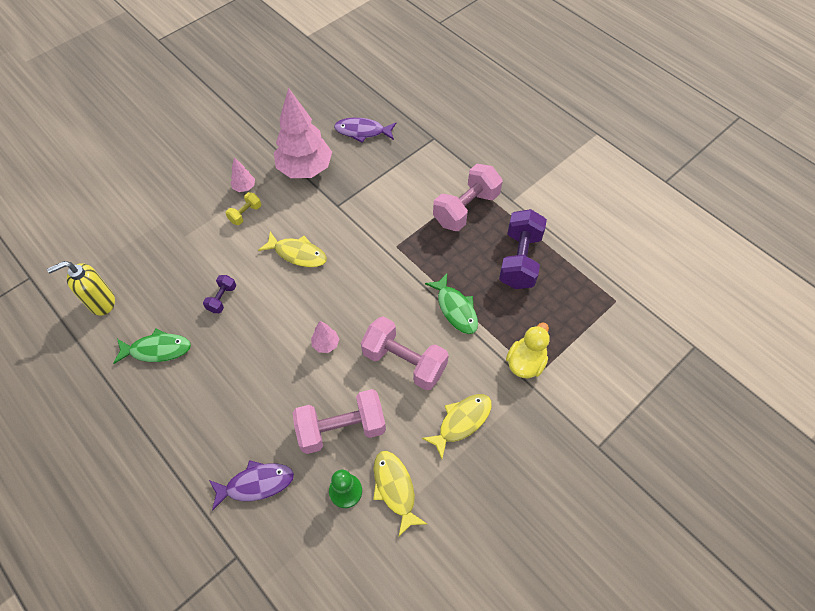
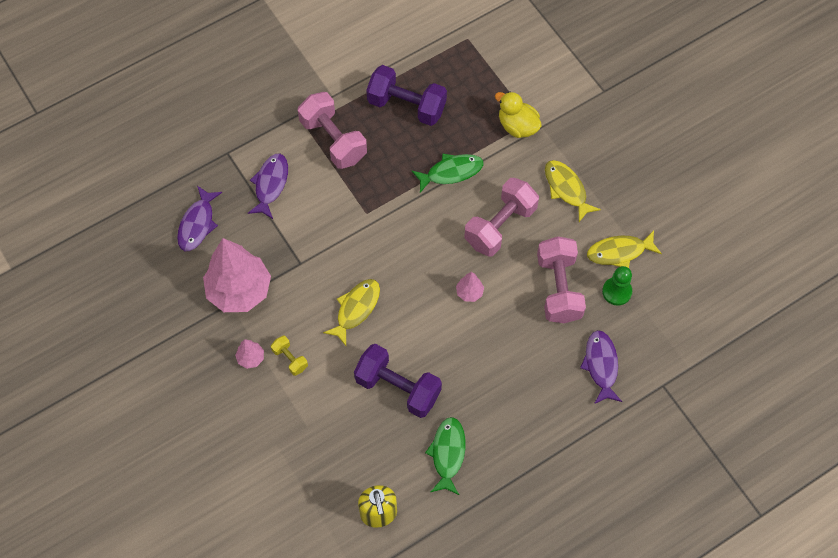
camera: 80 degrees left, 5 degrees up
purple dumbbell [203,275,236,313] -> purple dumbbell [354,344,442,418], size x2.08
none -> purple fish [247,153,288,219]

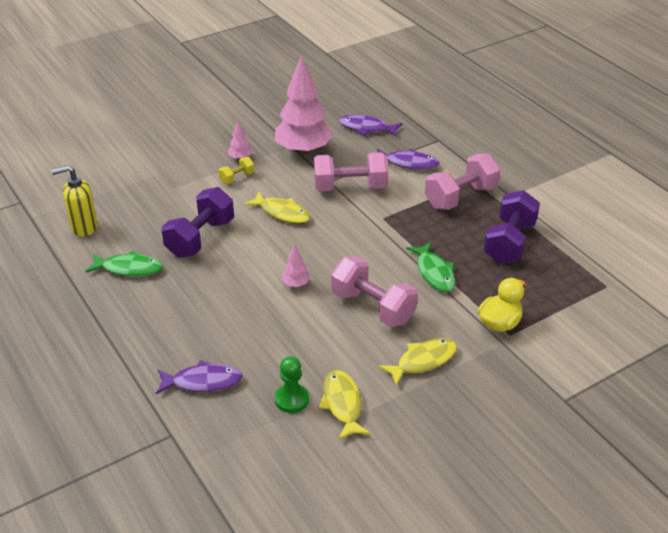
camera: 90 degrees right, 25 degrees down
pink dumbbell [537,237,586,323] -> pink dumbbell moved to [314,152,388,191]

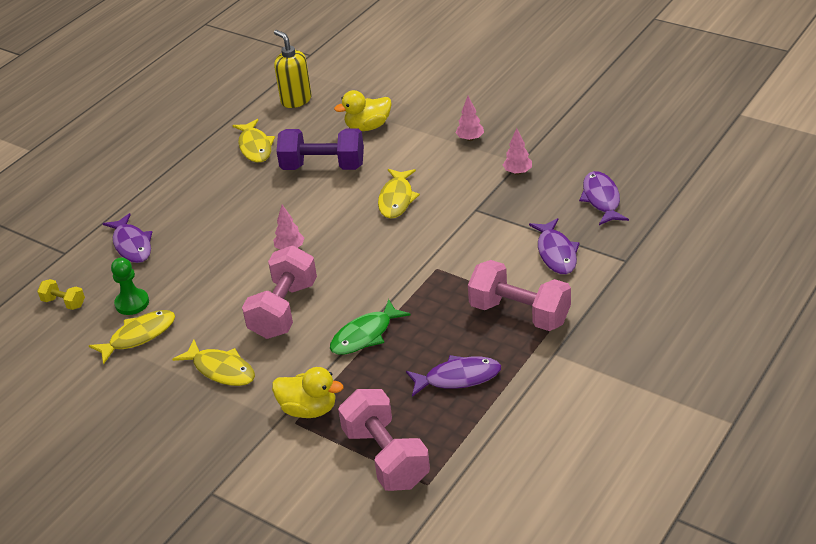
camera: 70 degrees right, 0 degrees up
green fish [85,251,163,276] -> yellow fish [232,119,275,163]
yellow dumbbell [219,157,254,184] -> yellow dumbbell moved to [37,279,85,310]
pink tree [275,56,333,155] -> pink tree [503,128,532,175], size x0.42
pink dumbbell [314,152,388,191] -> pink dumbbell moved to [338,389,430,491]
purple dumbbell [484,190,540,264] -> purple fish [406,355,501,397]
none -> yellow duck [334,90,391,131]

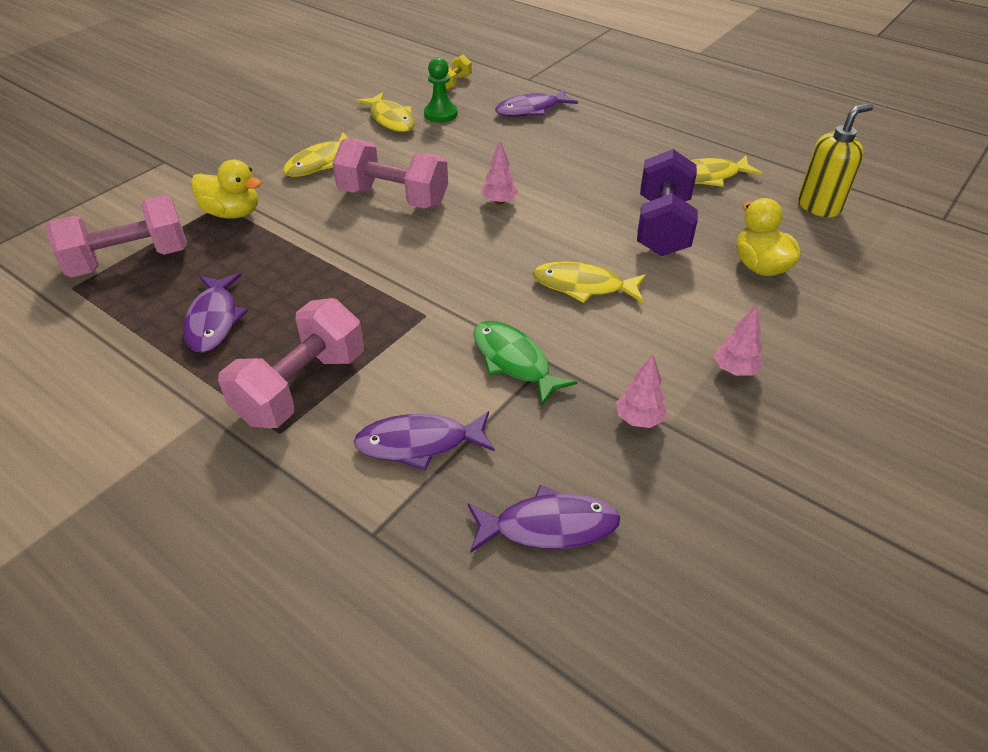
camera: 90 degrees right, 5 degrees up
yellow duck [272,367,344,418] -> yellow duck turned 90 degrees counterclockwise [191,159,262,219]
green fish [330,299,411,355] -> green fish moved to [473,321,577,405]

